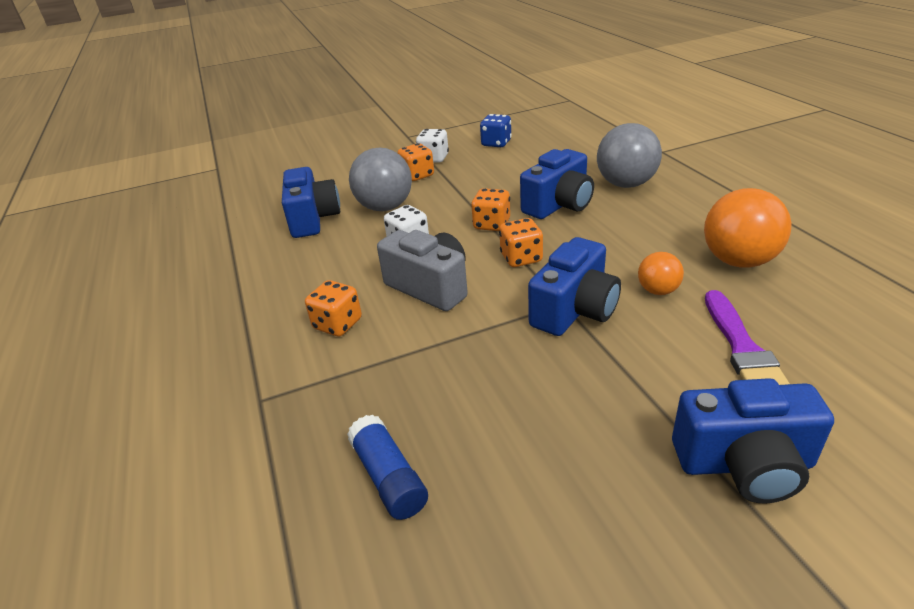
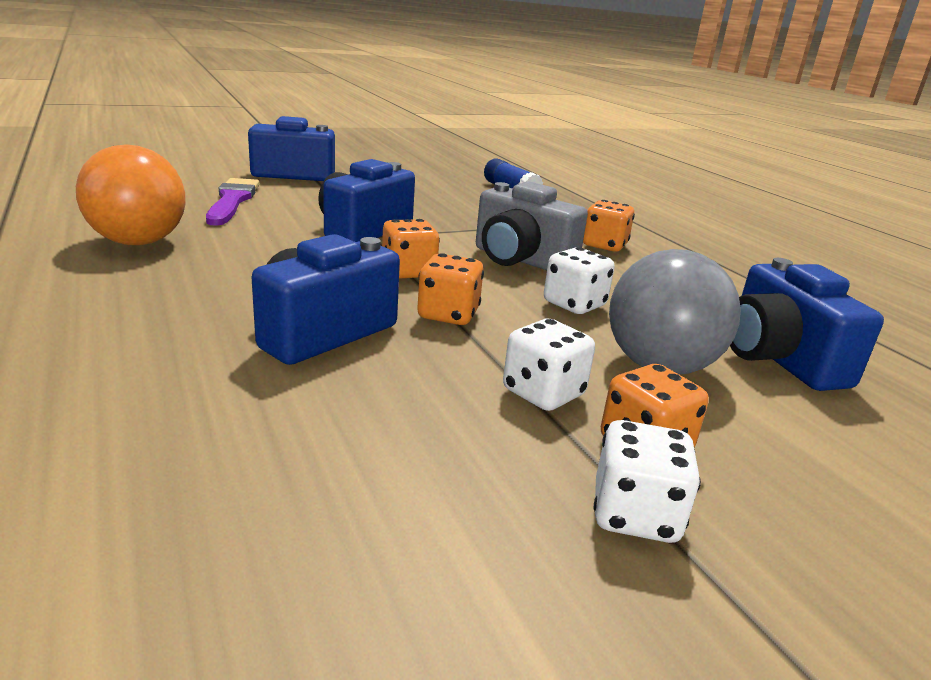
camera: 170 degrees right, 10 degrees down
blue dice [480,114,512,147] -> none
grey ball [597,123,662,188] -> none
orange ball [638,252,684,295] -> none
none -> white dice [503,319,595,411]

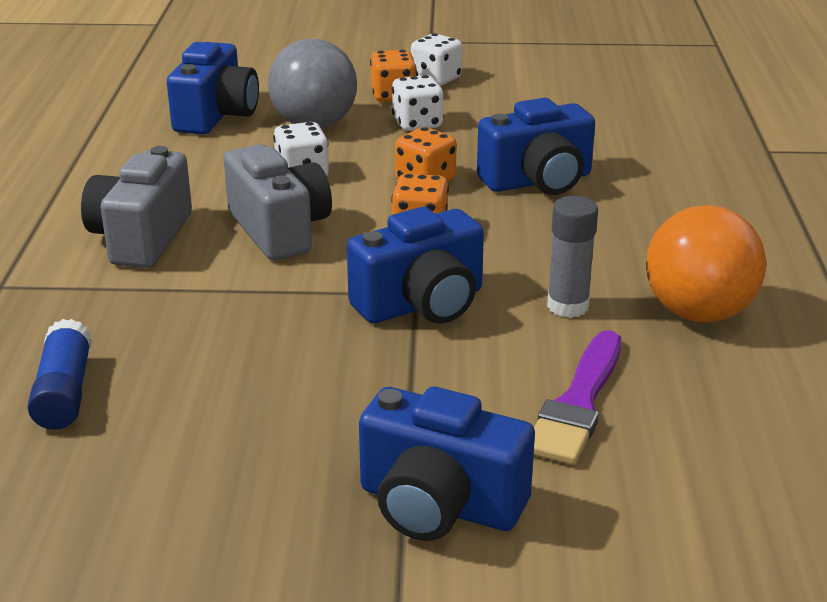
camera: 150 degrees left, 5 degrees up
orange dice [583,200,635,252] -> grey camera [81,146,192,268]
none -> grey glue stick [547,196,598,318]

